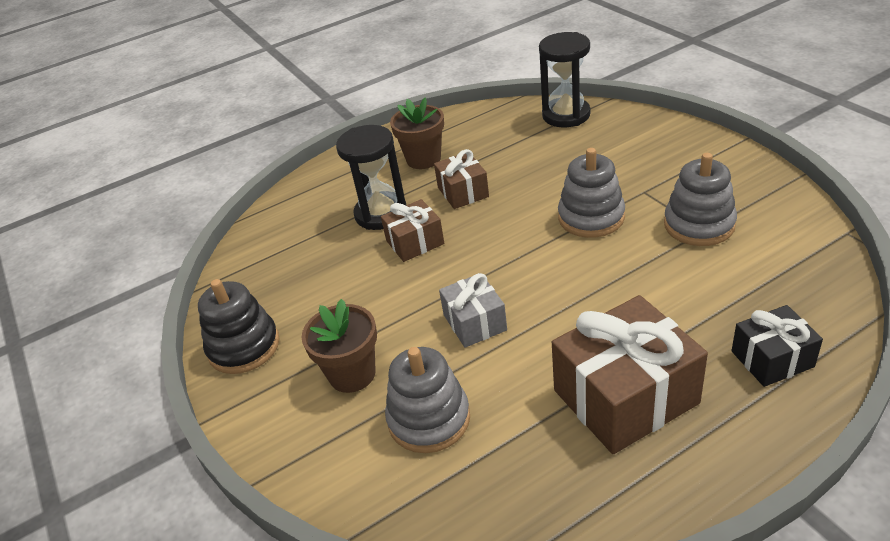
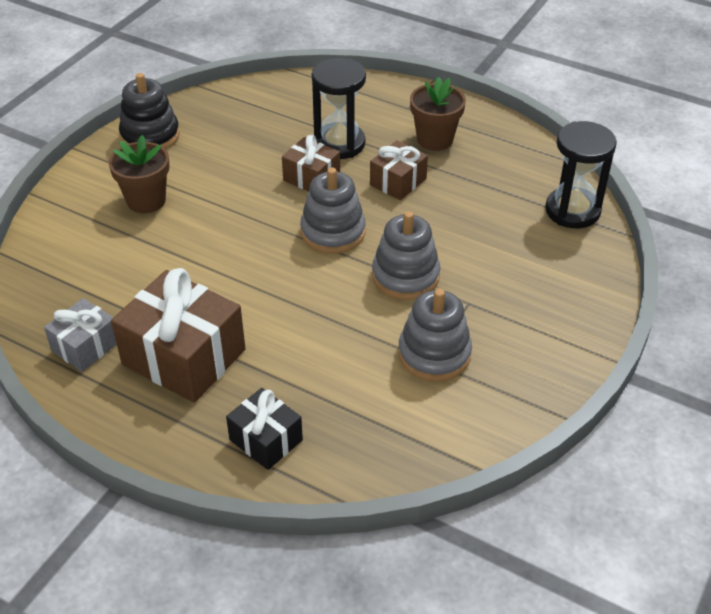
camera: 55 degrees right, 5 degrees up
grey stacking toy [385,347,470,453] -> grey stacking toy moved to [300,168,366,254]
grey gift [439,273,507,348] -> grey gift moved to [44,298,117,372]

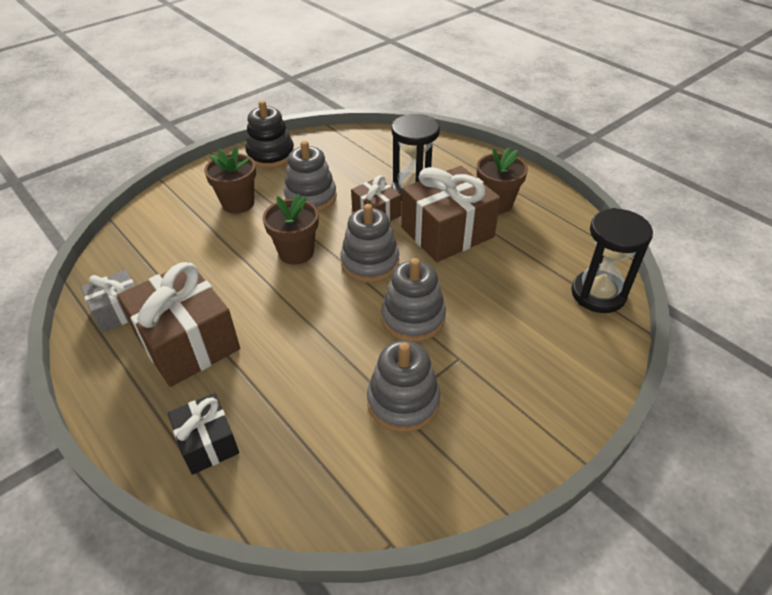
camera: 20 degrees right, 0 degrees up
brown gift [370,140,428,200] -> brown gift [401,166,501,262], size x1.80
none -> brown flower pot [263,194,319,265]
none -> grey stacking toy [284,141,337,212]

